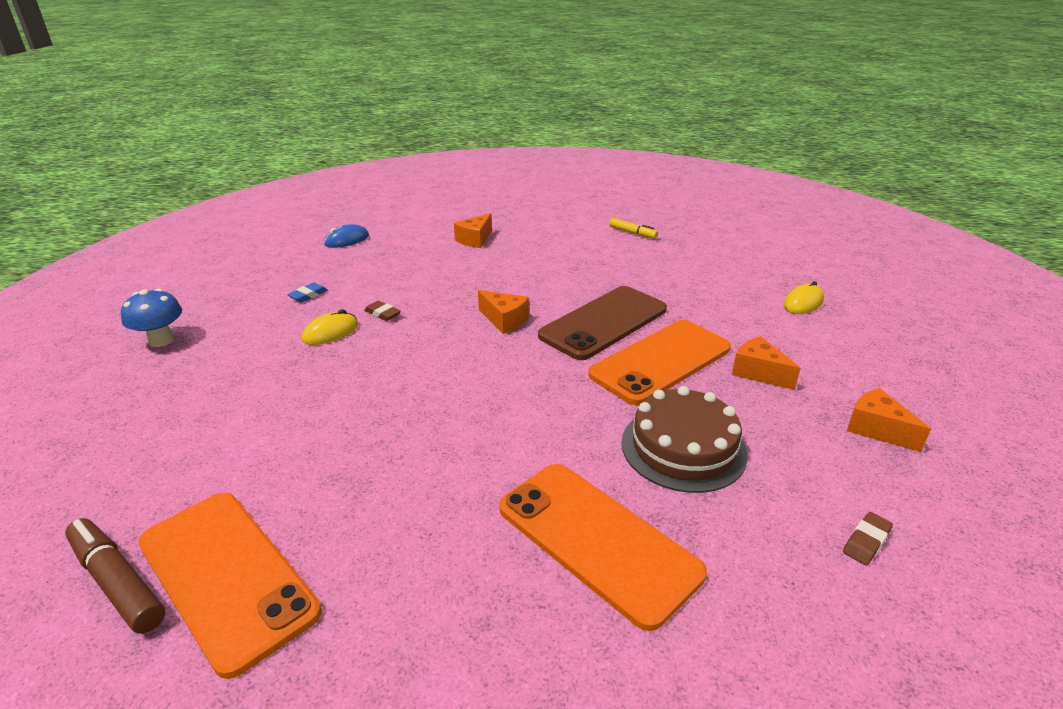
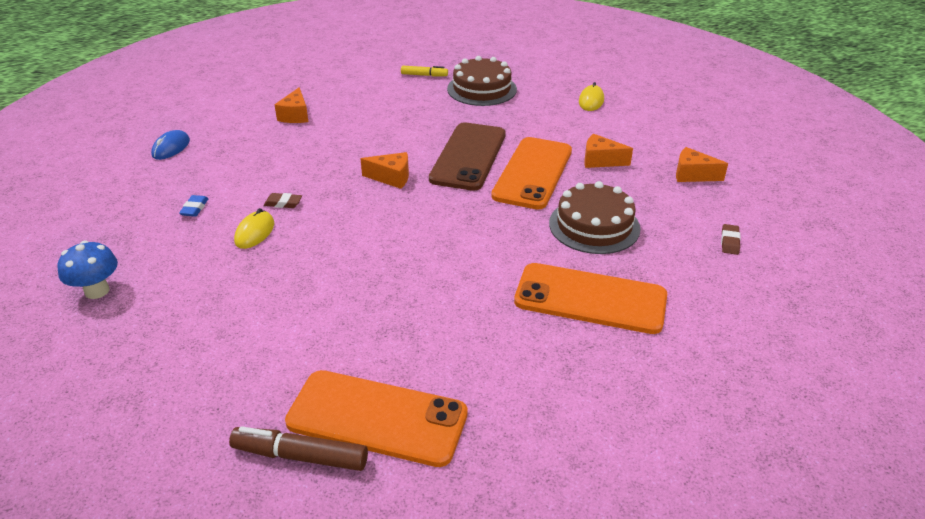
camera: 30 degrees left, 5 degrees up
none -> brown cake [447,56,517,106]

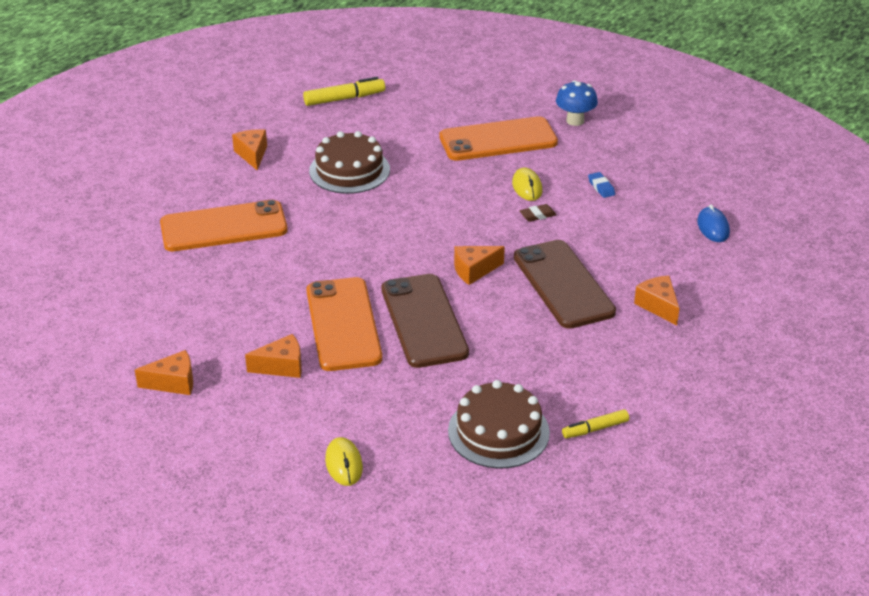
camera: 150 degrees right, 0 degrees up
brown marker [229,426,368,471] -> yellow marker [303,77,385,106]
orange phone [285,370,468,467] -> orange phone moved to [439,116,558,161]
brown cake [549,181,641,254] -> brown cake moved to [309,131,390,194]
brown eraser [721,224,741,255] -> none
none -> orange cheese [232,129,267,171]
none -> brown phone [514,240,616,329]

